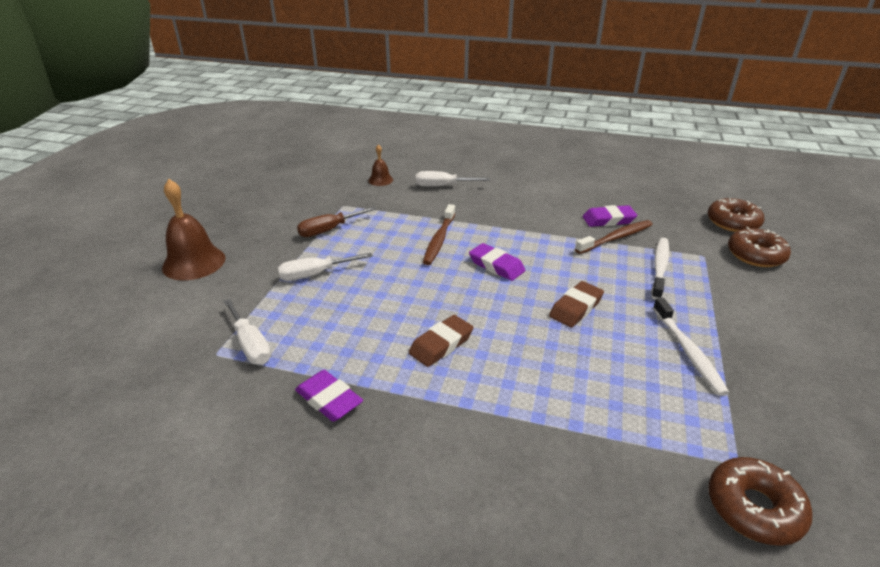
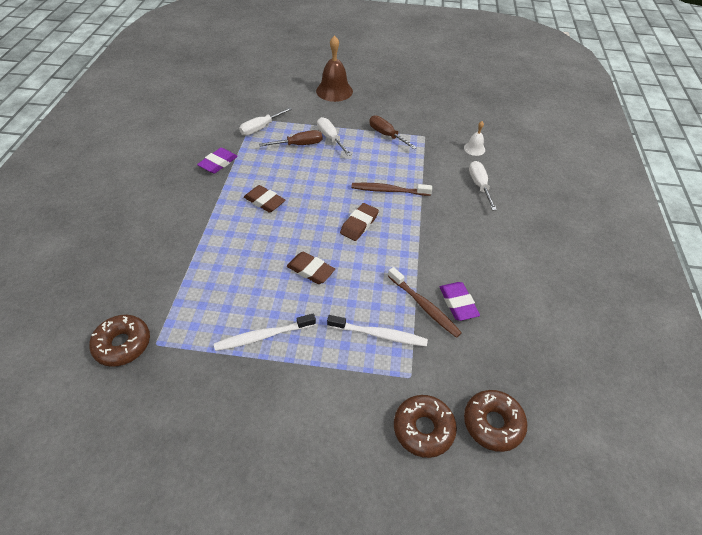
camera: 80 degrees right, 15 degrees up
brown bell [368,144,393,186] -> white bell [464,121,485,156]
purple eraser [469,243,526,281] -> brown eraser [340,203,379,241]
none -> brown screwdriver [259,130,323,147]

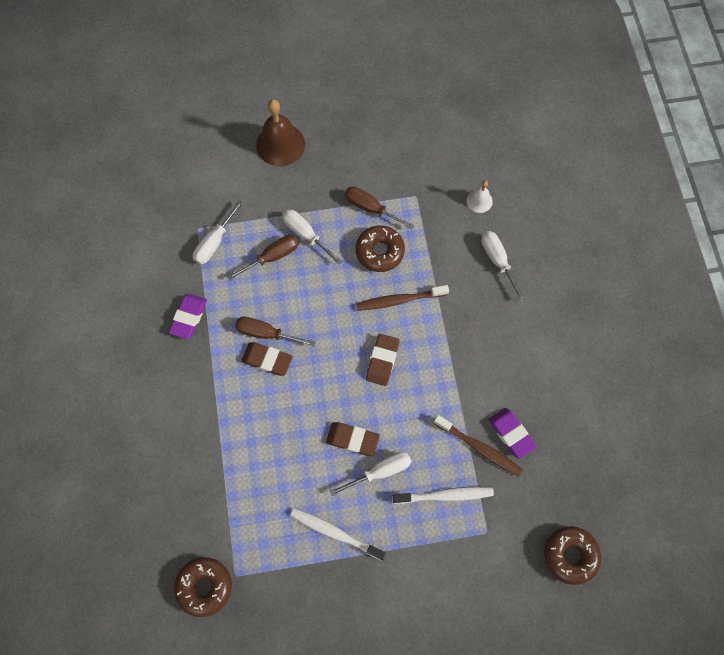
camera: 15 degrees left, 20 degrees up
white toothbrush [214,314,316,351] -> white toothbrush turned 60 degrees clockwise [290,508,386,561]
brown donut [394,395,457,458] -> brown donut moved to [356,225,405,272]
none -> brown screwdriver [235,317,315,347]
none -> white screwdriver [330,452,412,496]

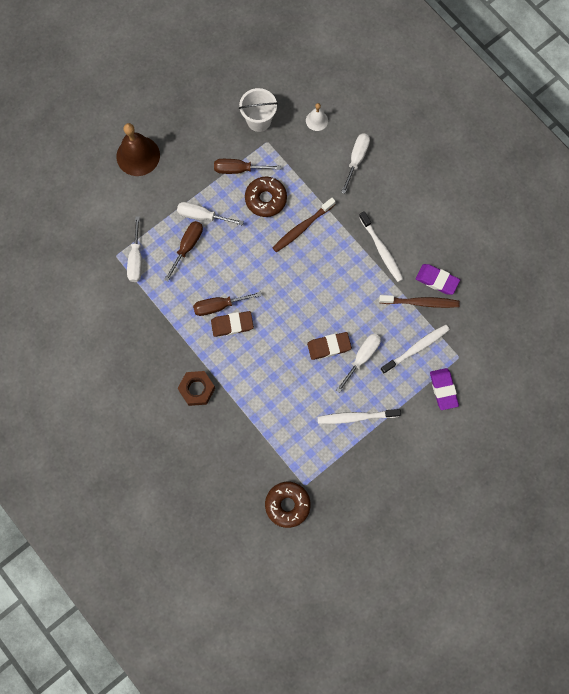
camera: 30 degrees left, 5 degrees up
purple eraser [169,294,207,339] -> purple eraser moved to [430,368,459,410]
brown eraser [366,334,399,386] -> none
white screwdriver [481,231,525,301] -> white screwdriver turned 75 degrees clockwise [341,133,370,194]
brown donut [544,526,601,585] -> none
none -> brown nut [178,371,215,406]
none -> white bucket [239,88,278,132]
none -> white toothbrush [359,211,403,282]

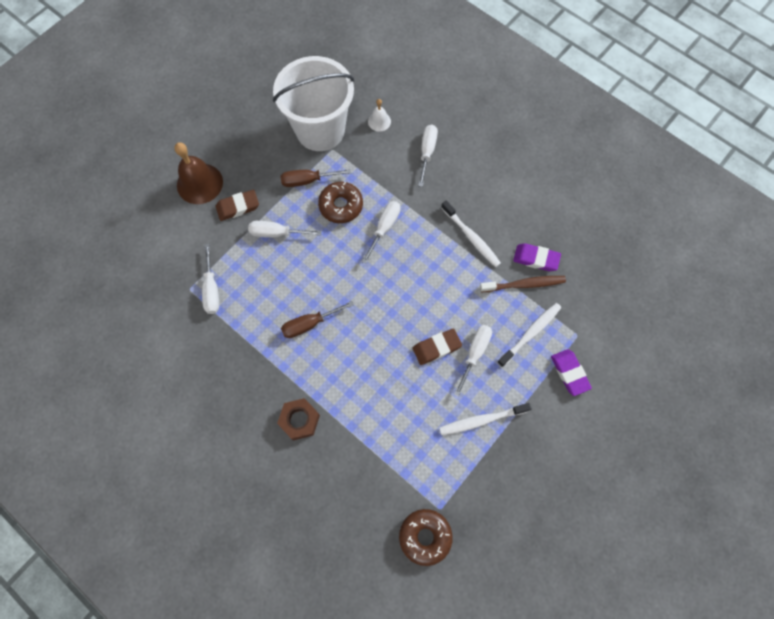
camera: 10 degrees left, 5 degrees down
brown screwdriver [164,221,203,282] -> none
brown eraser [211,311,254,337] -> brown eraser moved to [216,190,259,221]
white bucket [239,88,278,132] -> white bucket [273,56,354,151], size x1.93
brown toothbrush [272,198,336,252] -> white screwdriver [362,201,401,264]

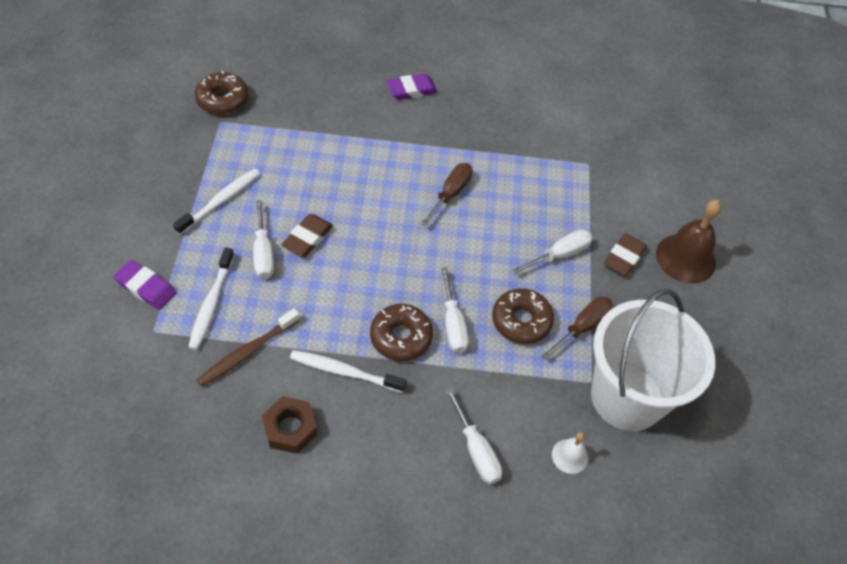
camera: 140 degrees right, 15 degrees down
white screwdriver [202,244,219,314] -> none
brown nut [277,398,320,440] -> brown nut moved to [262,396,317,454]
purple eraser [513,243,561,271] -> purple eraser moved to [387,74,438,100]
none -> brown donut [370,304,433,361]

